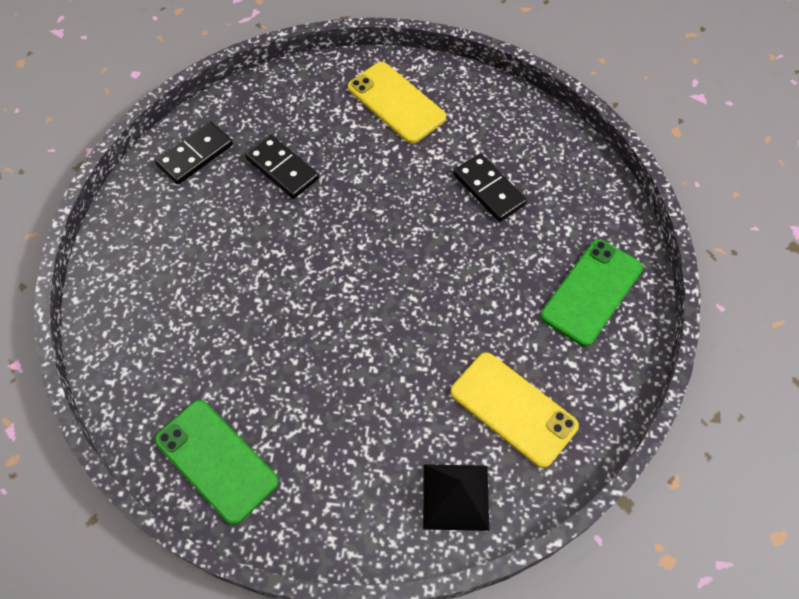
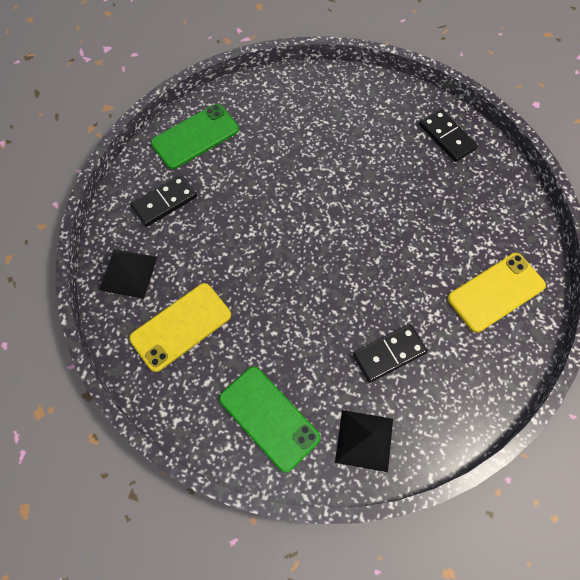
camera: 100 degrees right, 5 degrees up
black domino [245,135,319,199] -> black domino moved to [130,174,197,227]
none -> black pyramid [335,410,393,472]

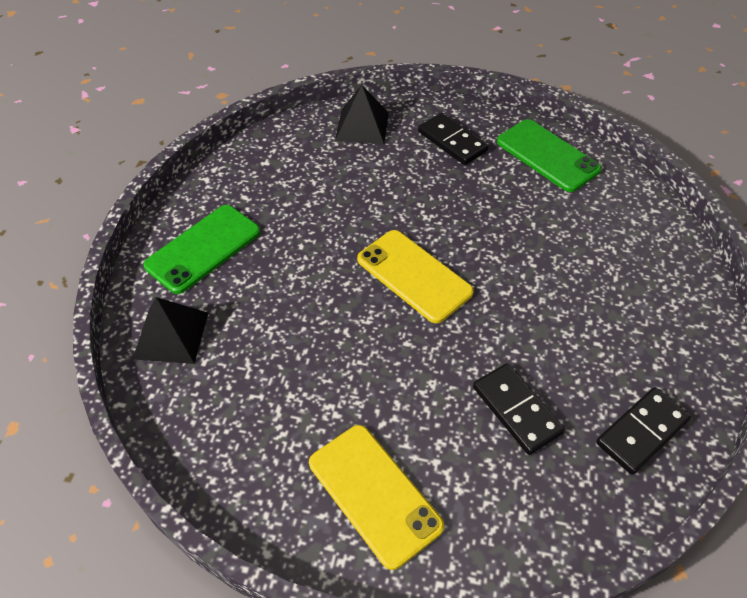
camera: 85 degrees right, 15 degrees down
yellow phone [129,283,231,372] -> yellow phone moved to [357,230,474,323]
black domino [353,324,428,383] -> black domino moved to [473,363,565,455]

